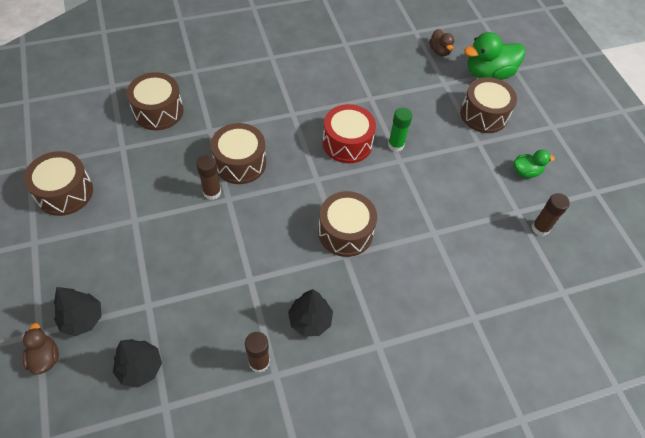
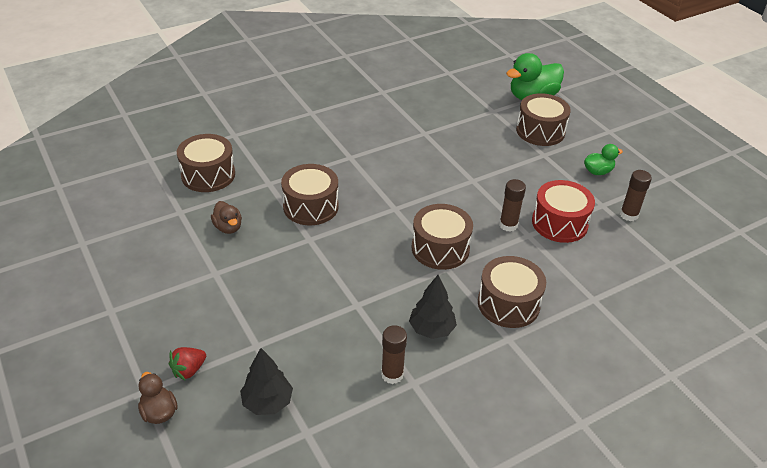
camera: 10 degrees left, 15 degrees down
brown drum [24,151,93,216] -> brown drum moved to [478,256,546,328]
black tree [54,287,102,336] -> red strawberry [169,347,206,380]
brown glue stick [196,155,221,200] -> brown glue stick moved to [499,179,526,232]
red drum [323,104,376,163] -> red drum moved to [532,180,595,243]
green glue stick [388,108,412,152] -> none
brown duck [429,29,454,56] -> brown duck moved to [211,201,242,234]

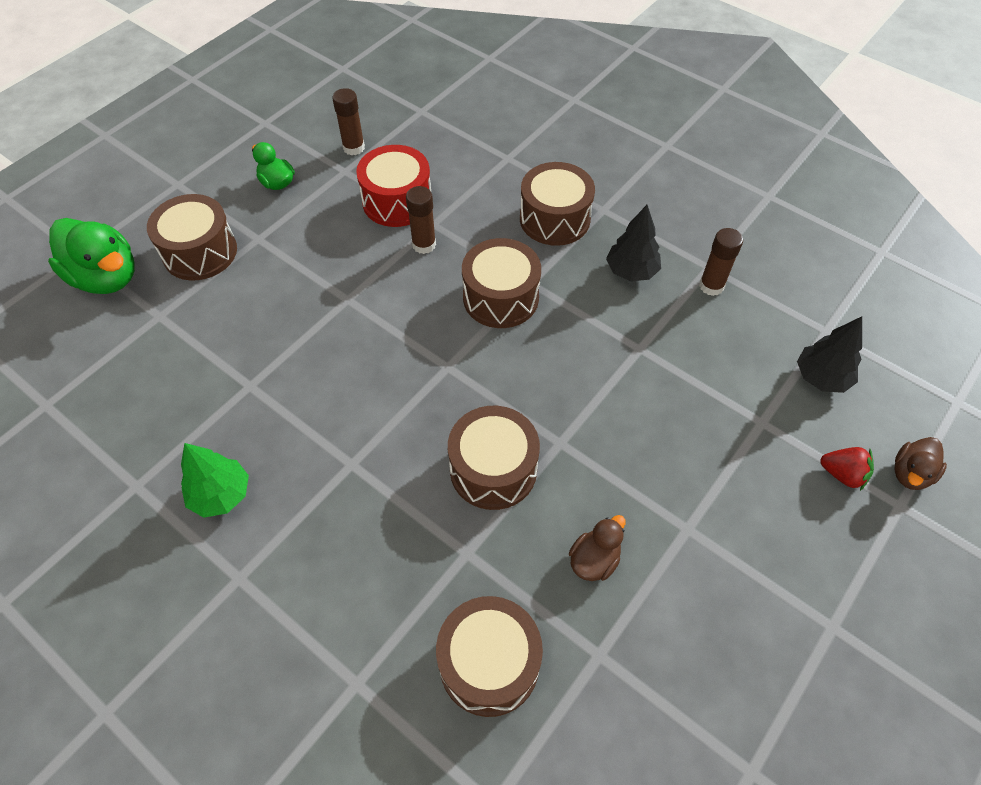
camera: 110 degrees left, 15 degrees up
none -> green tree [181,443,249,518]

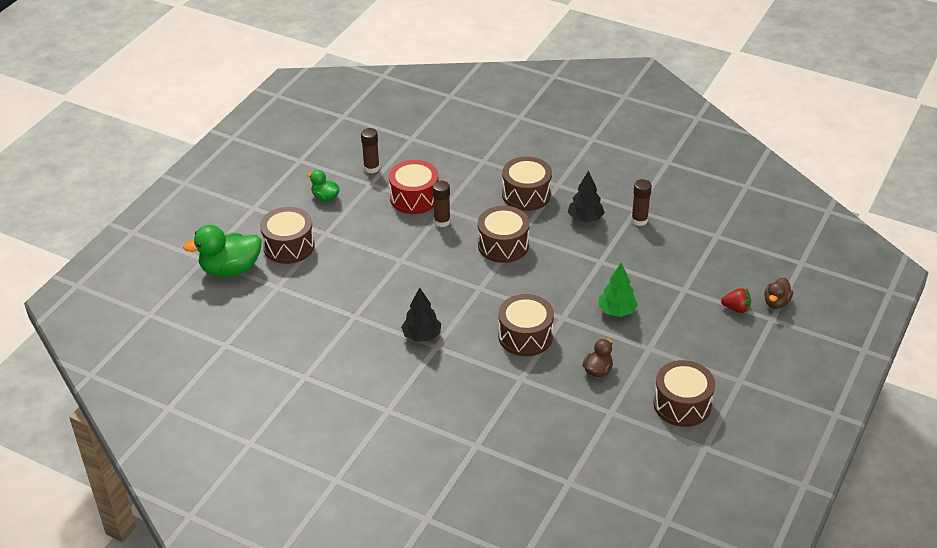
camera: 10 degrees left, 15 degrees down
green duck [48,218,135,294] -> green duck turned 135 degrees clockwise [183,225,262,277]
green tree [181,443,249,518] -> green tree moved to [598,263,638,317]
brown drum [436,596,543,717] -> brown drum moved to [653,360,715,427]
black tree [797,317,862,393] -> black tree moved to [401,287,441,342]

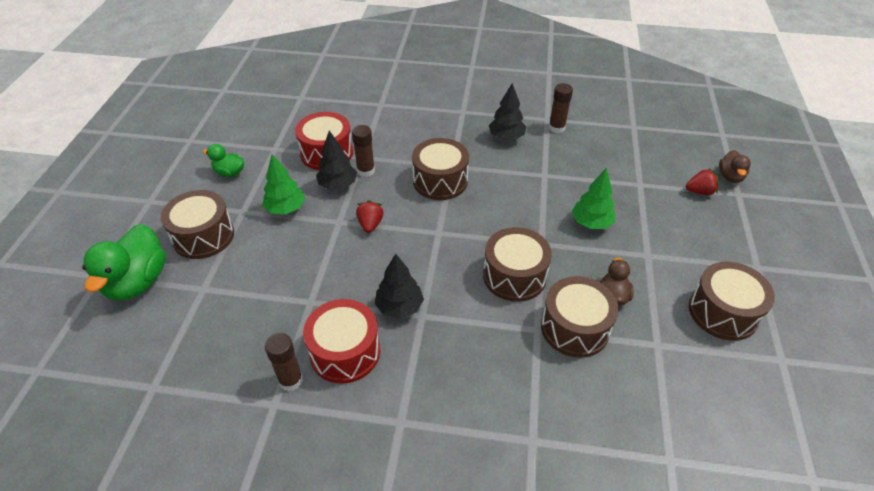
camera: 20 degrees left, 5 degrees up
green duck [183,225,262,277] -> green duck turned 45 degrees counterclockwise [82,224,166,301]
brown glue stick [361,128,380,173] -> brown glue stick moved to [265,333,303,391]
brown drum [502,157,552,211] -> brown drum moved to [541,276,619,358]
none -> green tree [262,154,305,215]
none -> red drum [303,299,380,384]
none -> black tree [316,131,357,190]
none -> red strawberry [356,200,384,233]

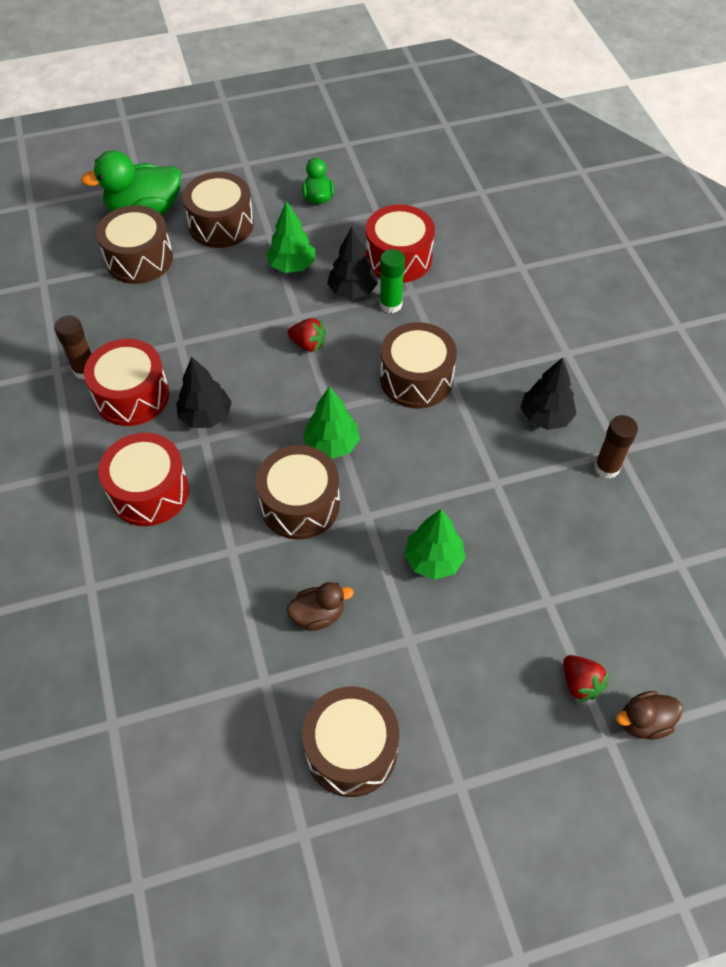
camera: 65 degrees right, 10 degrees up
brown glue stick [352,125,375,177] -> green glue stick [380,249,405,313]
red strawberry [356,200,384,233] -> red strawberry turned 45 degrees clockwise [288,318,326,353]
brown drum [541,276,619,358] -> brown drum moved to [96,205,173,284]
none -> red drum [98,433,189,526]
none -> green tree [303,386,360,459]

